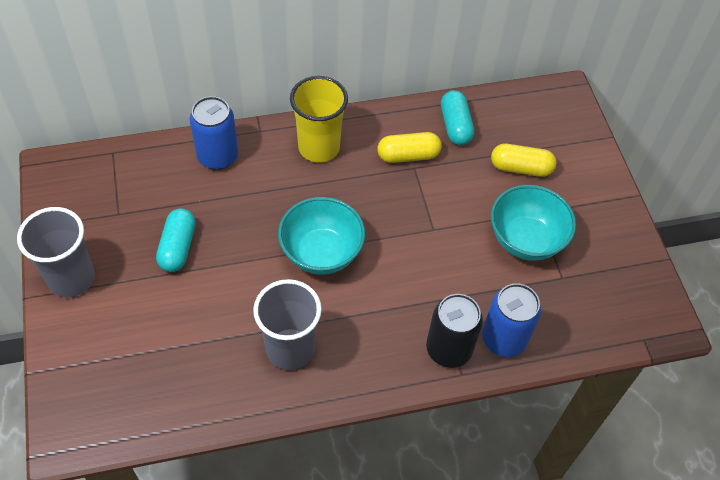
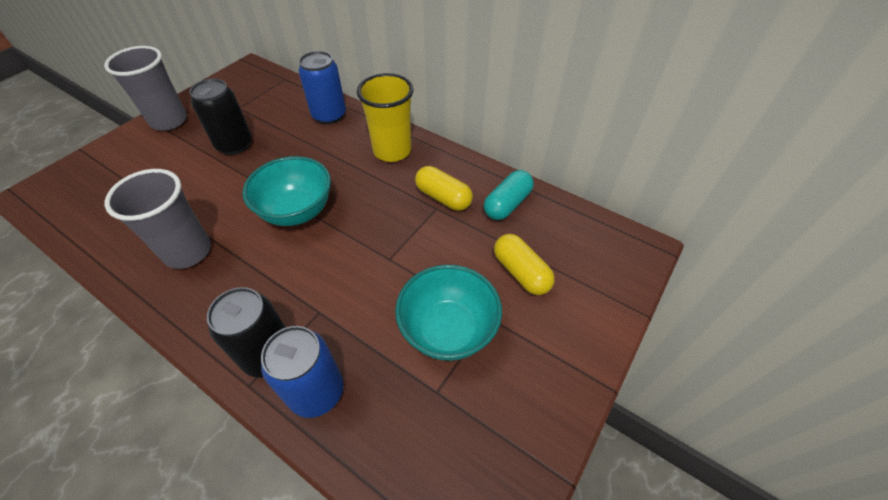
camera: 50 degrees right, 5 degrees down
turquoise capsule [156,208,196,272] -> black can [189,79,252,155]

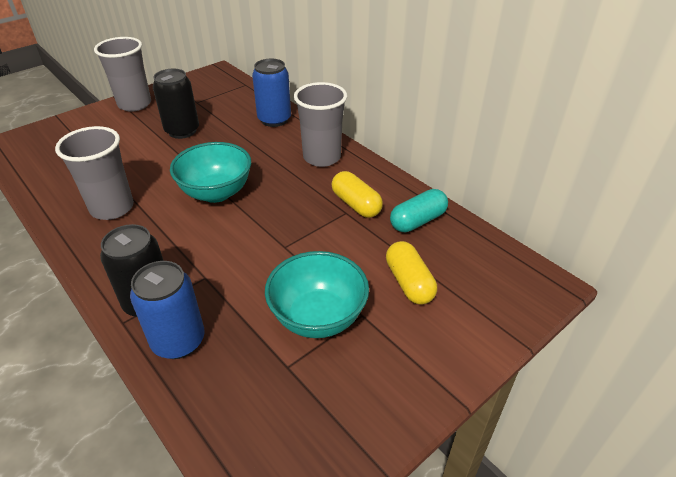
camera: 15 degrees right, 10 degrees down
yellow cup [357,73,413,162] -> grey cup [294,82,347,167]

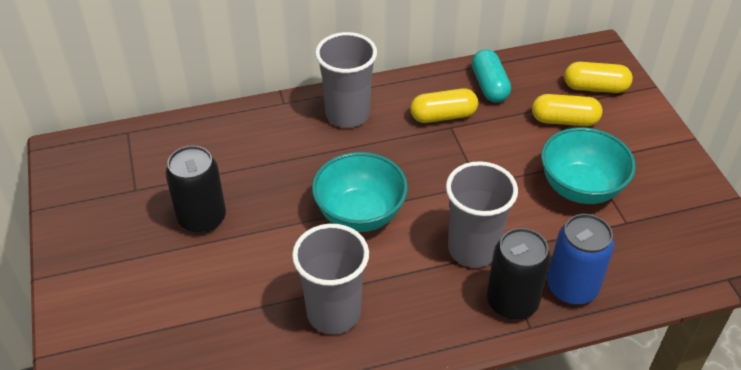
camera: 65 degrees left, 5 degrees up
grey cup [94,37,151,112] -> grey cup moved to [446,161,518,268]
blue can [252,59,291,127] -> none
none -> yellow capsule [564,62,633,93]

